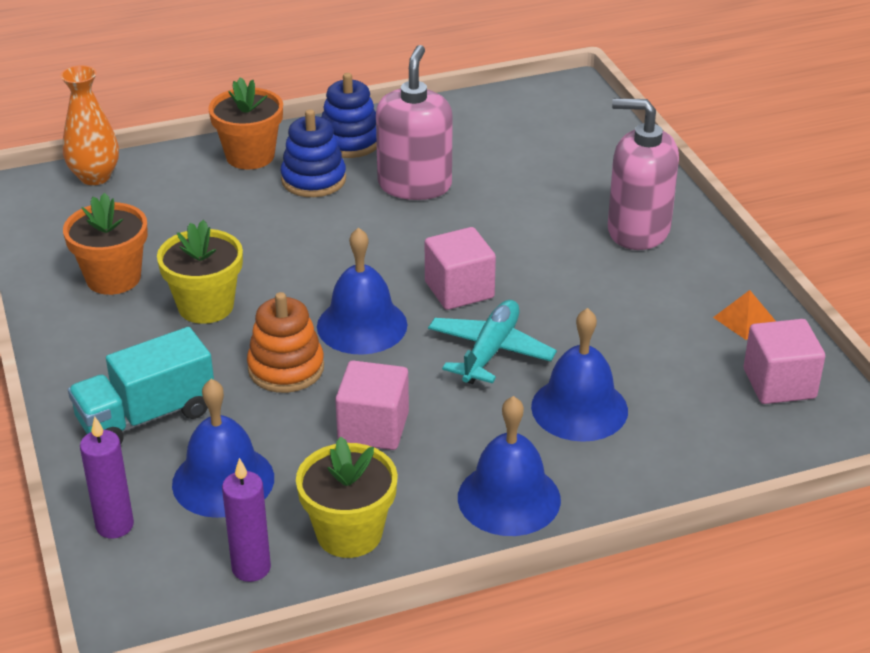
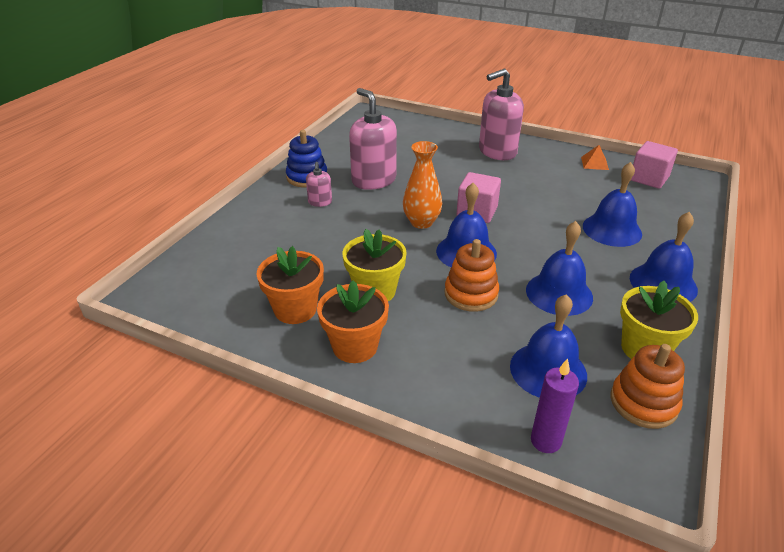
camera: 45 degrees left, 0 degrees up
orange vase [60,65,119,185] -> orange vase moved to [403,141,442,229]
turquoise truck [68,327,214,445] -> none
orange flower pot [208,77,283,169] -> orange flower pot moved to [317,280,389,363]
purple candle [222,458,271,582] -> orange stacking toy [610,344,685,429]
blue stacking toy [281,109,346,197] -> pink soap dispenser [306,162,332,207]
pink cube [335,361,409,450] -> blue bell [526,221,593,316]
turquoise plane [428,300,557,384] -> none

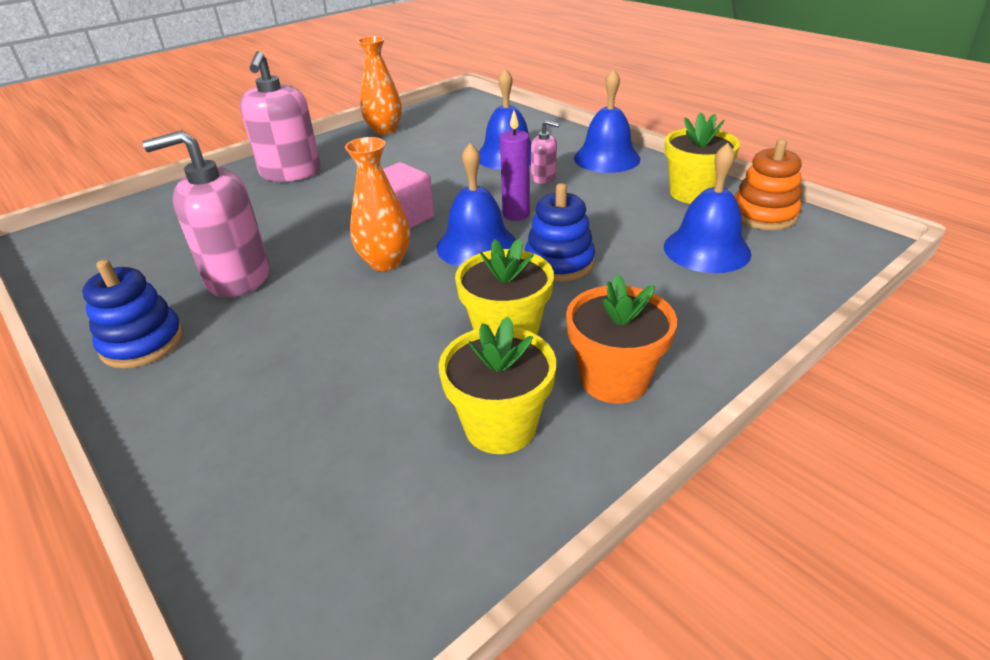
camera: 65 degrees left, 0 degrees up
orange flower pot [256,246,324,324] -> yellow flower pot [438,317,556,454]
pink soap dispenser [306,162,332,207] -> pink soap dispenser moved to [531,120,559,184]
orange stacking toy [444,239,499,312] -> blue stacking toy [525,183,595,282]
blue bell [526,221,593,316] -> none
purple candle [531,358,579,453] -> purple candle moved to [500,110,530,221]
orange pyramid [581,145,609,170] -> orange vase [357,36,402,135]
pink cube [631,141,678,189] -> none

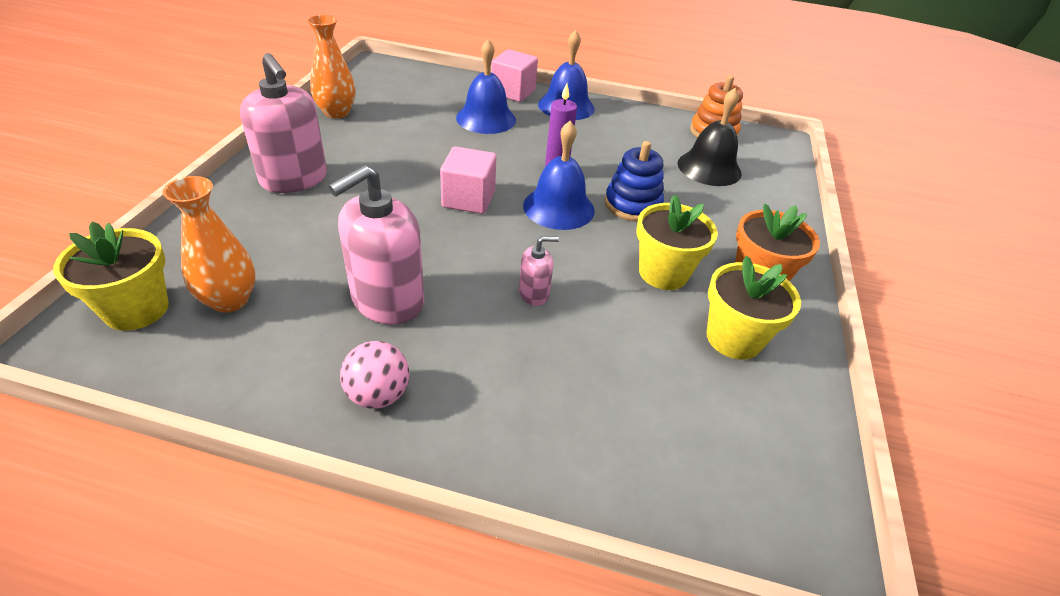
camera: 40 degrees left, 5 degrees up
blue stacking toy [82,260,183,369] -> pink ball [340,341,410,409]
orange vase [345,137,410,271] -> orange vase moved to [163,176,256,313]
pink soap dispenser [531,120,559,184] -> pink soap dispenser moved to [519,236,559,306]
blue bell [664,143,751,273] -> black bell [677,88,742,186]
yellow flower pot [665,113,740,204] -> yellow flower pot moved to [53,221,169,331]
none -> pink cube [491,49,538,102]

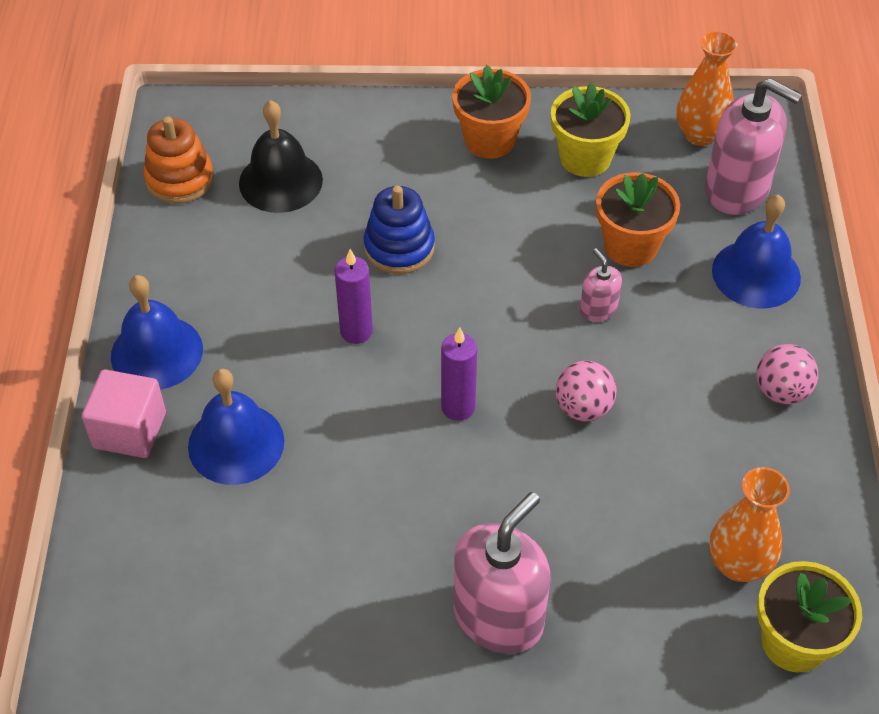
camera: 100 degrees left, 10 degrees up
orange vase [307,15,356,118] -> orange vase moved to [676,31,738,146]
pink soap dispenser [328,165,424,325] -> pink soap dispenser moved to [705,78,802,215]
pink cube [440,146,496,214] -> purple candle [441,327,477,421]
blue bell [523,121,595,230] -> blue bell moved to [712,195,801,309]
yellow flower pot [636,194,718,290] -> none
none -> pink ball [555,361,617,422]
none -> orange flower pot [596,172,680,267]

